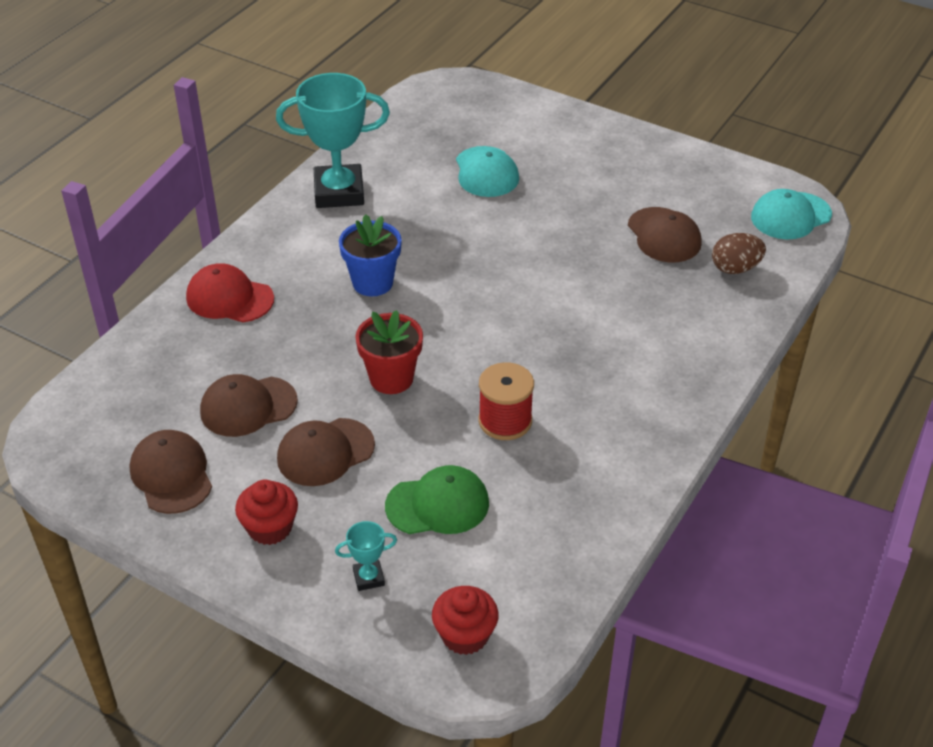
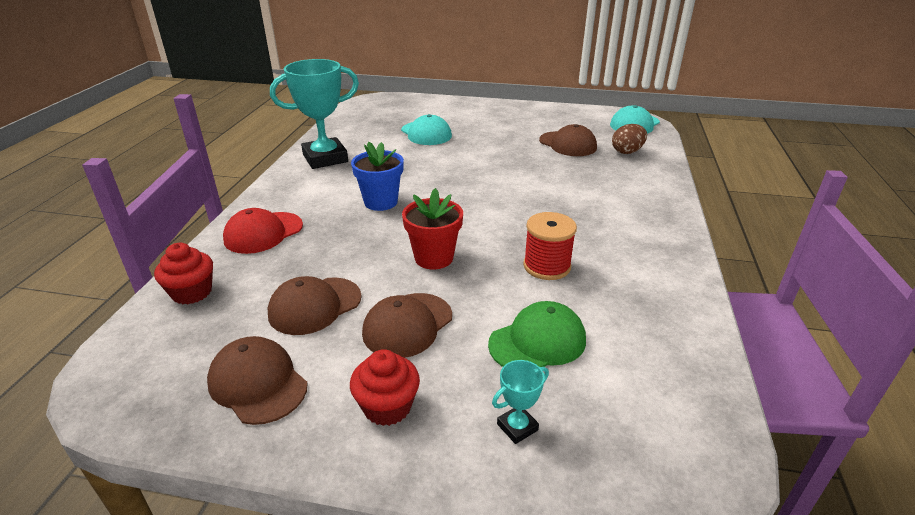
camera: 20 degrees left, 10 degrees down
red cap [186,263,274,322] -> red cap turned 45 degrees counterclockwise [223,208,303,254]
red cupcake [432,586,499,655] -> red cupcake moved to [154,243,213,305]

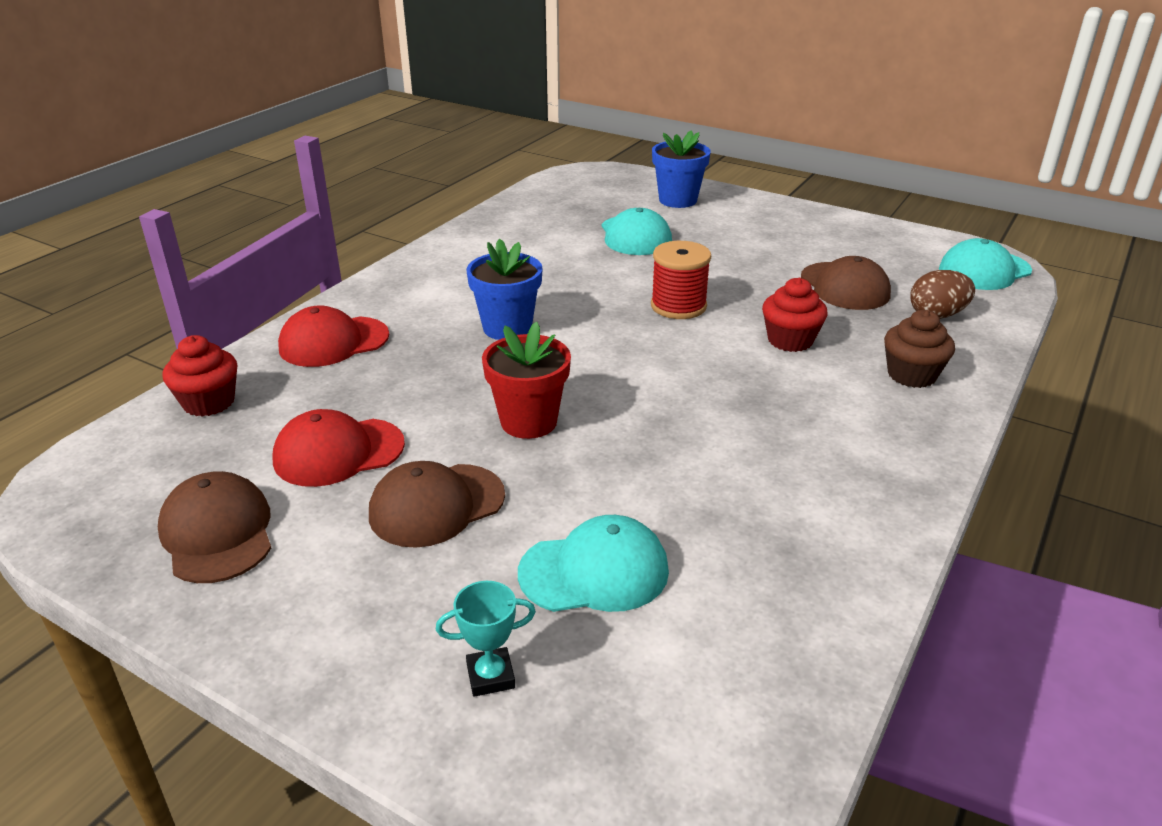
camera: 20 degrees right, 0 degrees up
brown cap [268,276,362,335] -> red cap [272,409,405,487]
turquoise trophy [270,59,359,169] -> none
red cupcake [350,349,420,426] -> red cupcake moved to [762,278,827,352]
green cap [488,301,586,367] -> turquoise cap [518,515,669,612]
red spool [523,212,577,280] -> red spool moved to [651,241,711,319]
none -> blue flower pot [652,130,711,208]
none -> brown cupcake [884,310,955,388]

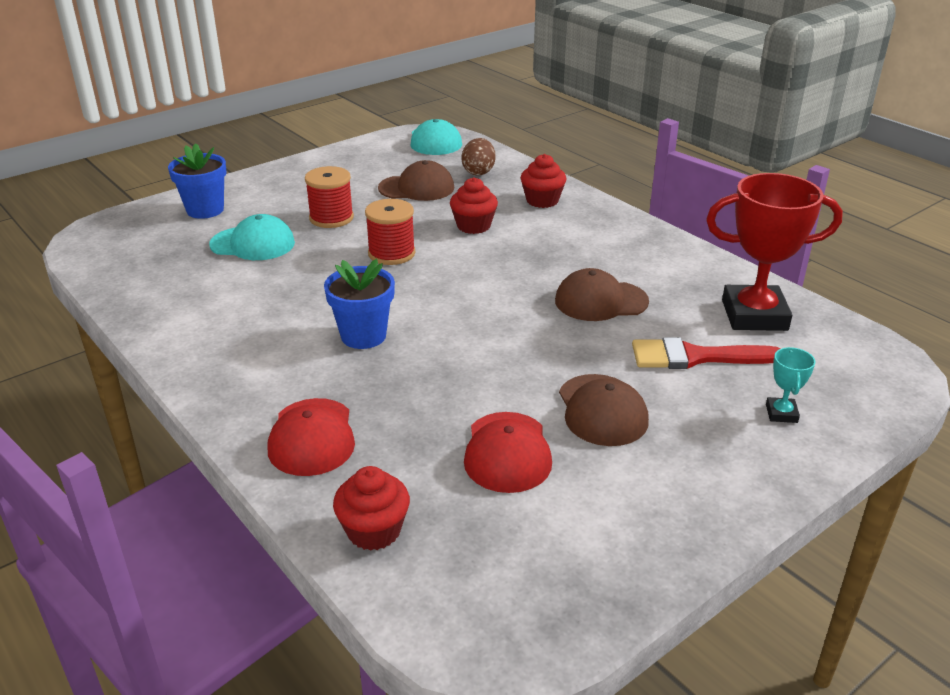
camera: 70 degrees left, 0 degrees up
brown cap [158,471,271,583] -> brown cap moved to [555,268,649,321]
red flower pot [482,322,571,439] -> none
turquoise cap [518,515,669,612] -> red brush [632,337,781,369]
brown cupcake [884,310,955,388] -> red cupcake [521,154,566,208]
none -> red spool [305,166,354,228]
none -> red trophy [706,173,843,331]

